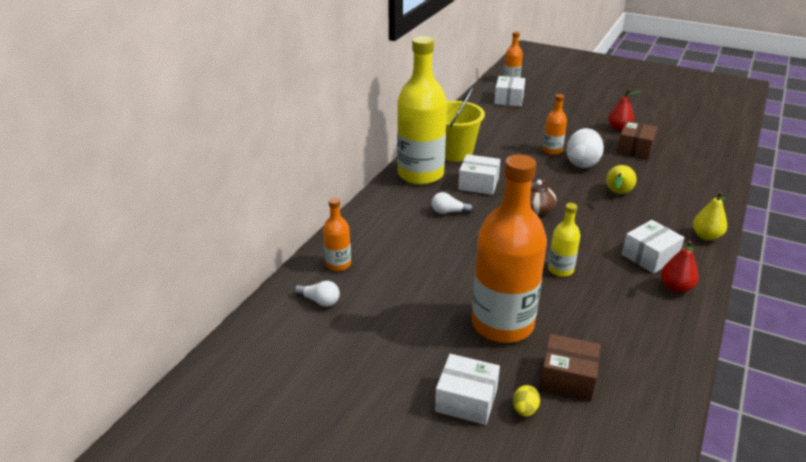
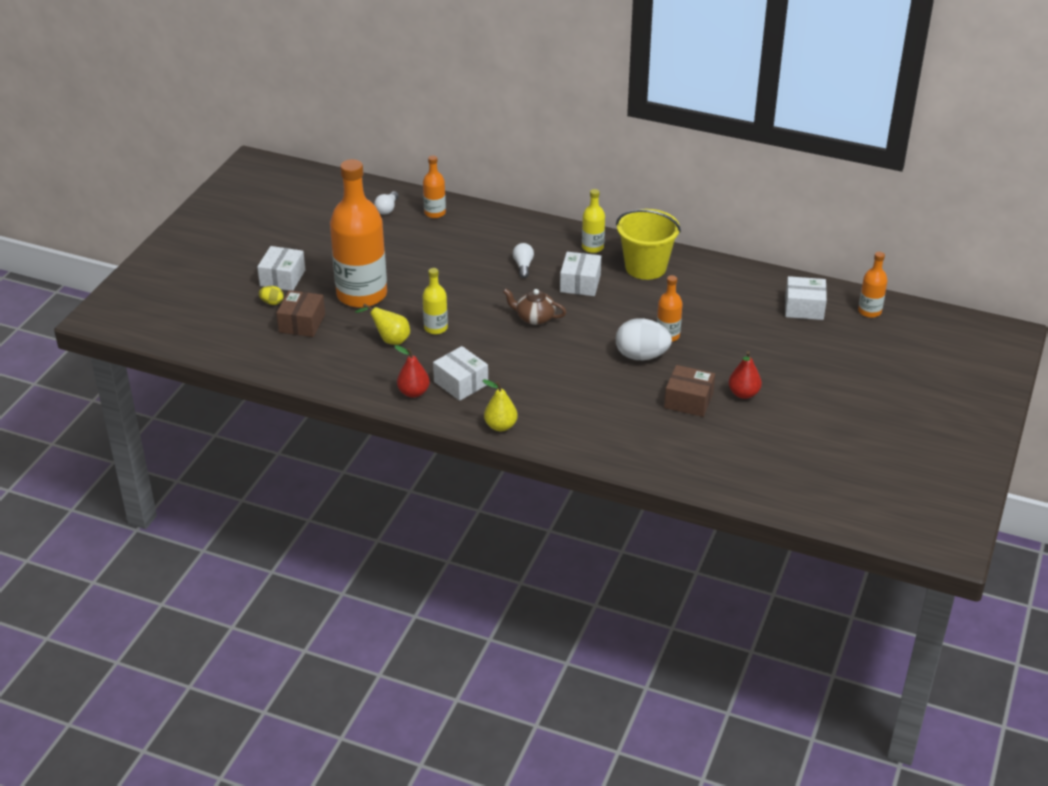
camera: 85 degrees right, 5 degrees up
yellow bottle [397,36,447,185] -> yellow bottle [582,189,605,253], size x0.45
yellow pear [606,165,637,194] -> yellow pear moved to [355,303,410,345]

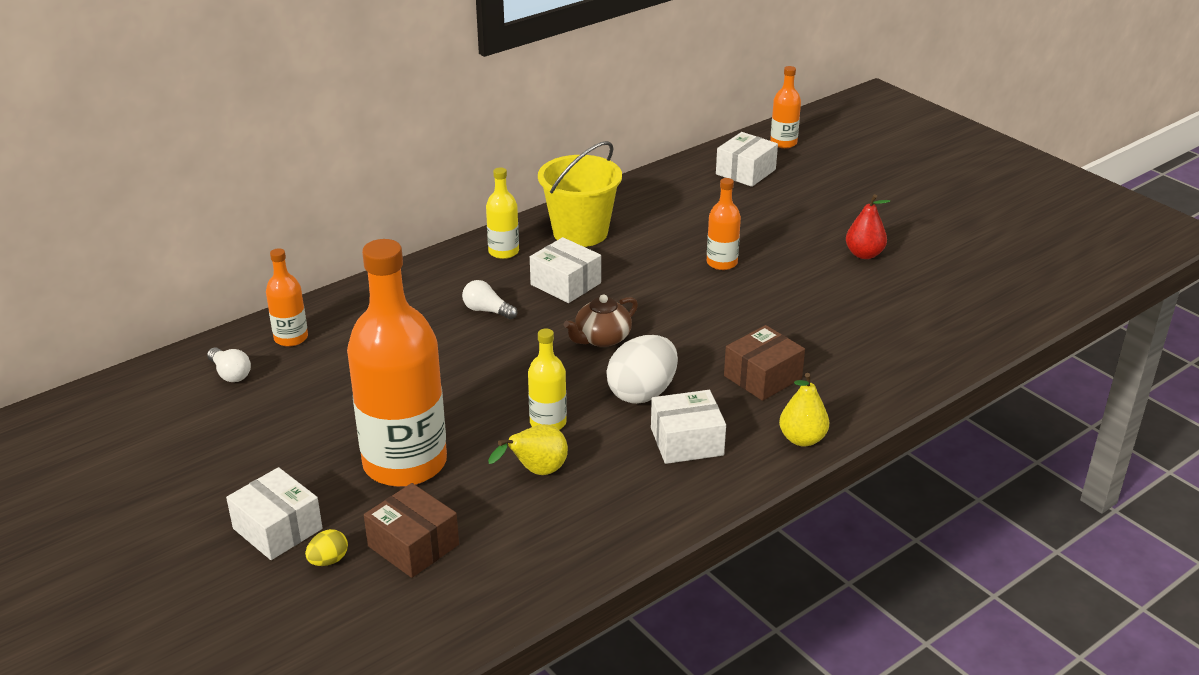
camera: 60 degrees left, 5 degrees down
red pear [394,345,430,398] -> none
white egg [616,318,672,360] -> white egg moved to [606,335,678,404]
brown box [664,365,715,417] -> brown box moved to [724,325,805,401]

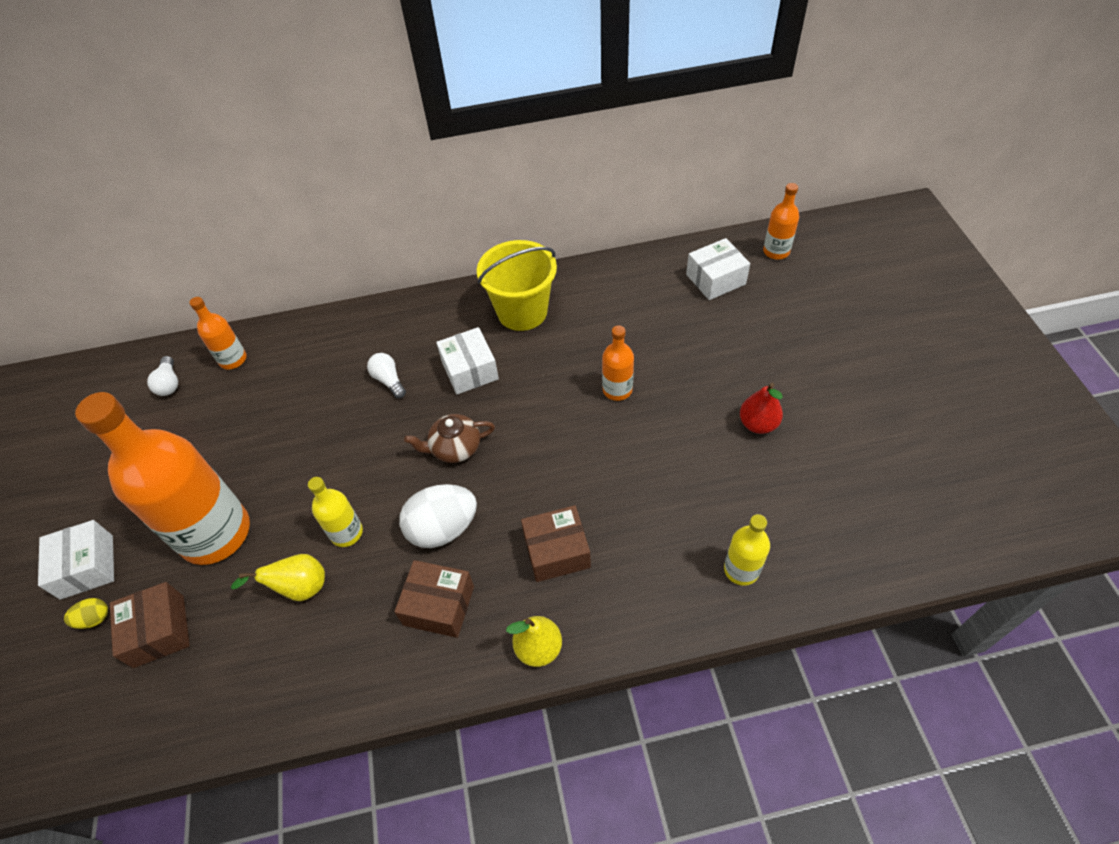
camera: 30 degrees right, 20 degrees up
yellow bottle [486,167,519,259] -> yellow bottle moved to [724,514,770,586]
white box [651,390,726,464] -> brown box [394,560,474,638]

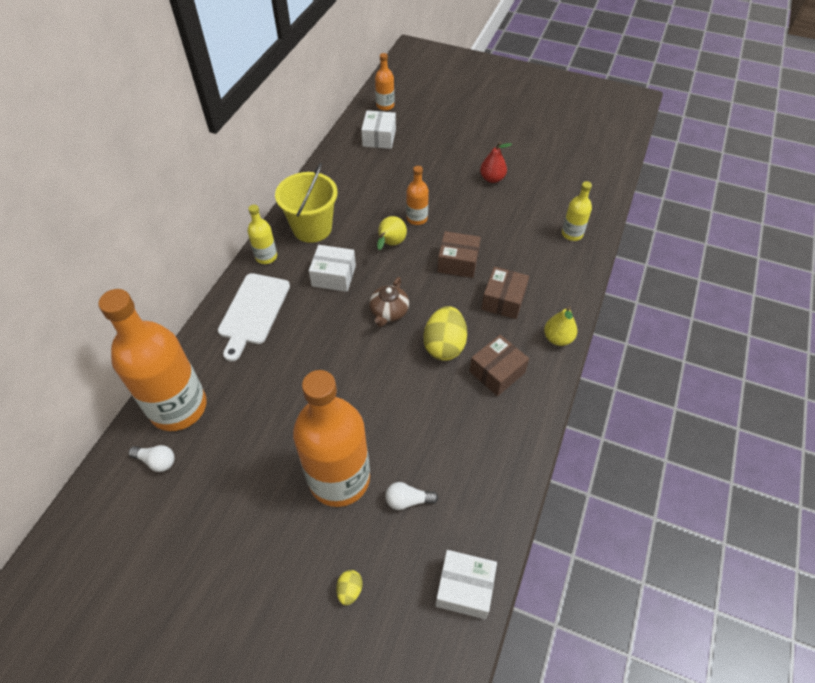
camera: 60 degrees left, 0 degrees up
white box [38,520,114,600] -> white box moved to [435,550,497,619]
brown box [110,582,190,668] -> brown box moved to [437,231,481,278]
orange bottle [189,297,247,369] -> orange bottle [98,289,207,431], size x2.20
yellow pear [231,554,325,601] -> yellow pear moved to [377,216,407,250]
yellow bottle [308,477,363,547] -> yellow bottle moved to [248,205,277,264]
white light bulb [367,353,406,398] -> white light bulb moved to [385,482,438,510]
white egg [399,484,477,548] -> yellow egg [424,306,467,361]
none -> white cutting board [218,273,290,361]

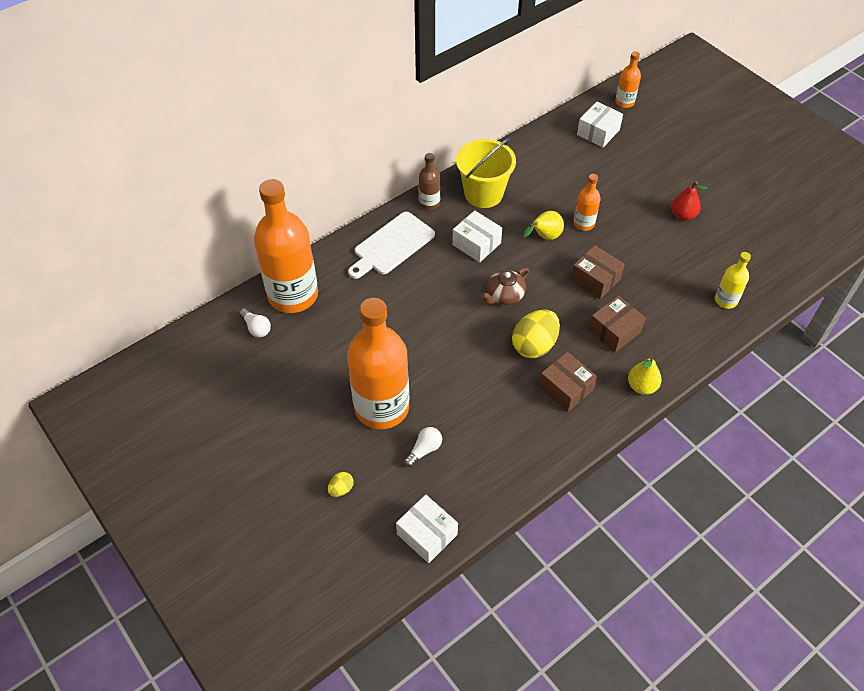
camera: 30 degrees right, 0 degrees up
yellow bottle [248,205,277,264] -> brown bottle [419,153,441,210]
white light bulb [385,482,438,510] -> white light bulb turned 105 degrees clockwise [404,427,442,467]
brown box [469,335,529,396] -> brown box turned 60 degrees clockwise [539,352,597,412]

